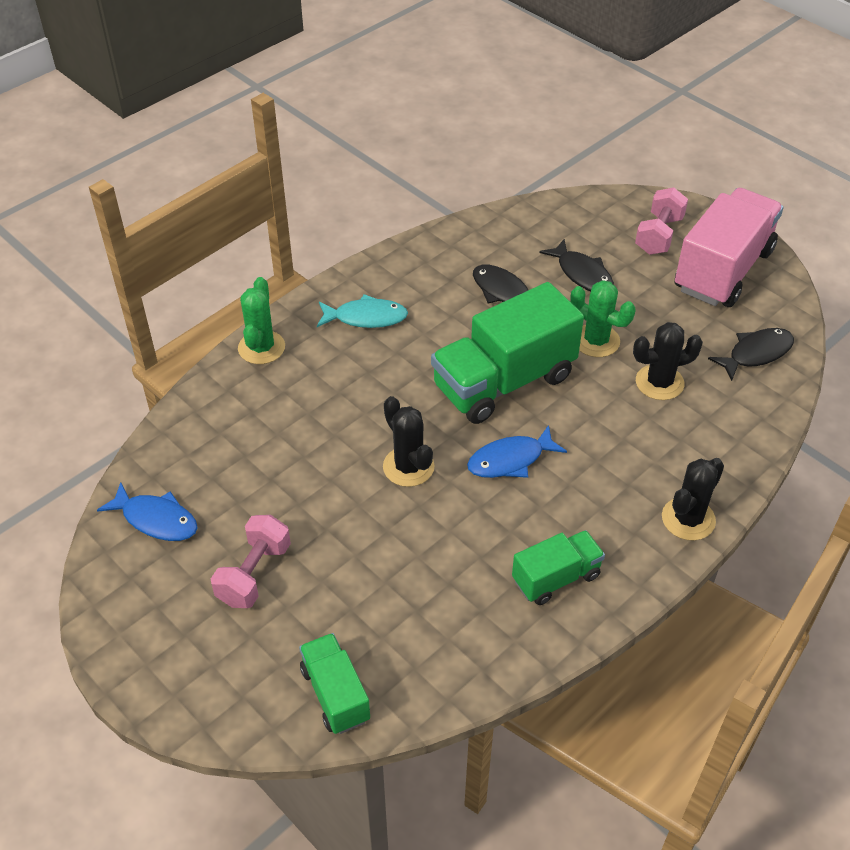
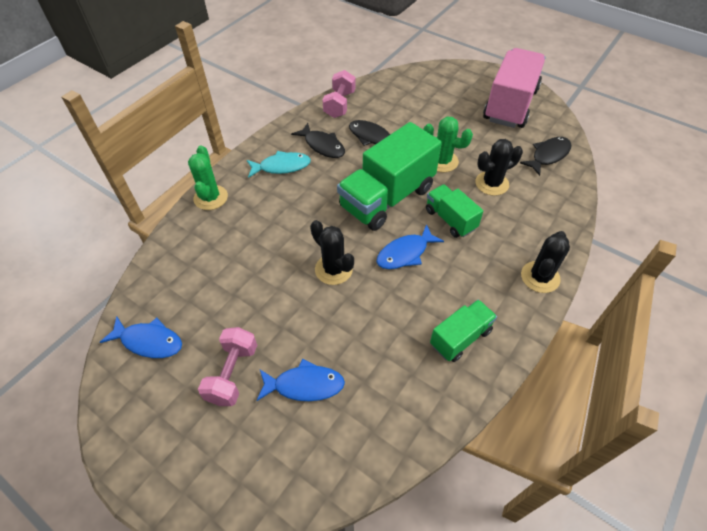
camera: 10 degrees left, 5 degrees up
green truck [299,633,370,734] -> green truck moved to [426,184,483,238]
black fish [539,239,614,291] -> black fish moved to [291,123,345,158]
pink dumbbell [635,187,688,255] -> pink dumbbell moved to [323,70,356,118]
none -> blue fish [256,359,345,401]

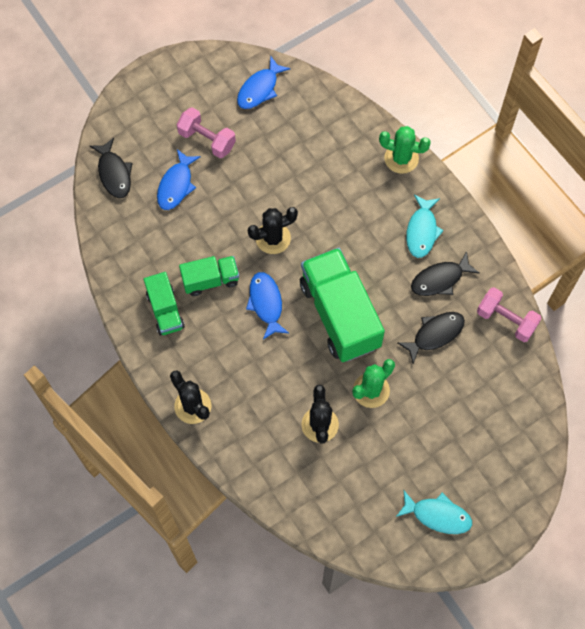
camera: 110 degrees right, 15 degrees up
green truck [426,184,483,238] -> green truck moved to [179,256,239,296]
pink truck [483,48,545,128] -> turquoise fish [396,491,472,534]
black fish [520,137,572,176] -> black fish moved to [90,138,133,198]

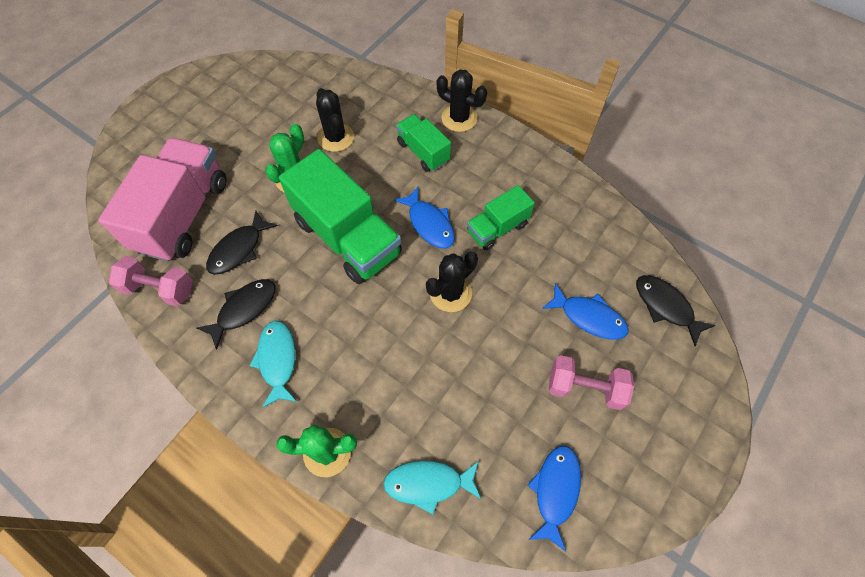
camera: 160 degrees right, 5 degrees down
green truck [144,272,185,335] -> green truck moved to [396,114,451,172]
blue fish [157,149,201,210] -> blue fish turned 120 degrees clockwise [542,283,629,340]
turquoise fish [396,491,472,534] -> turquoise fish moved to [383,461,482,514]
none -> pink truck [98,138,227,262]

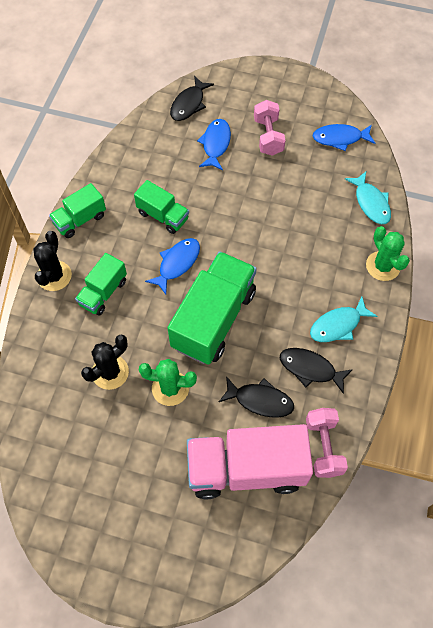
camera: 110 degrees left, 0 degrees up
black cactus [426,251,478,312] -> none
none -> green truck [49,183,106,238]

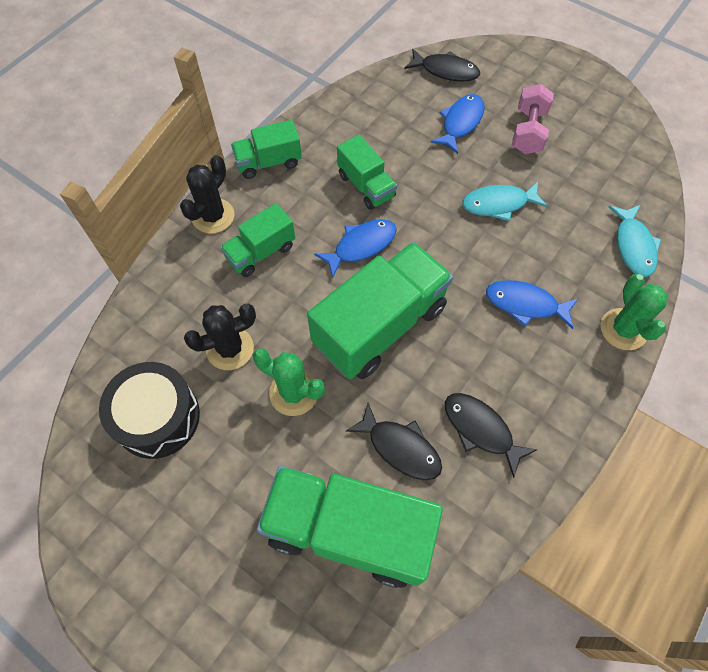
camera: 20 degrees right, 0 degrees up
black fish [170,76,214,121] -> black fish turned 120 degrees counterclockwise [404,49,480,82]
pink truck [187,424,313,499] -> green truck [257,466,443,588]
pink dumbbell [306,408,348,478] -> none
turquoise fish [310,297,377,342] -> turquoise fish moved to [462,182,548,221]
blue fish [313,124,375,151] -> blue fish moved to [486,280,578,329]
none -> black drum [99,362,200,459]

